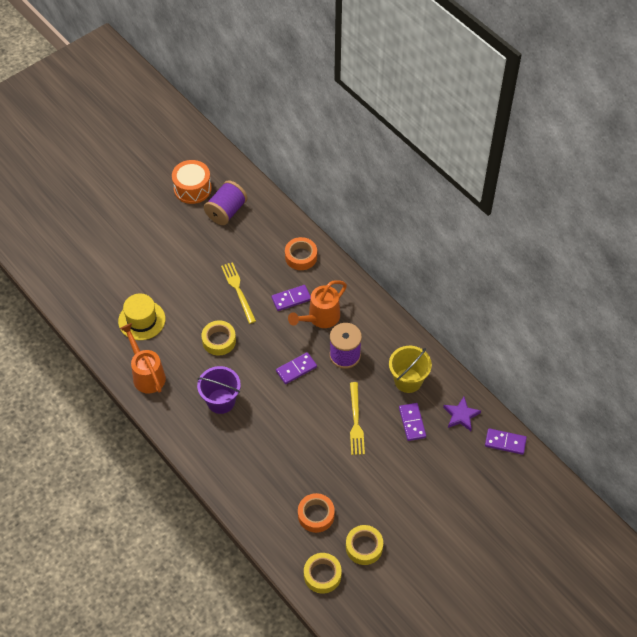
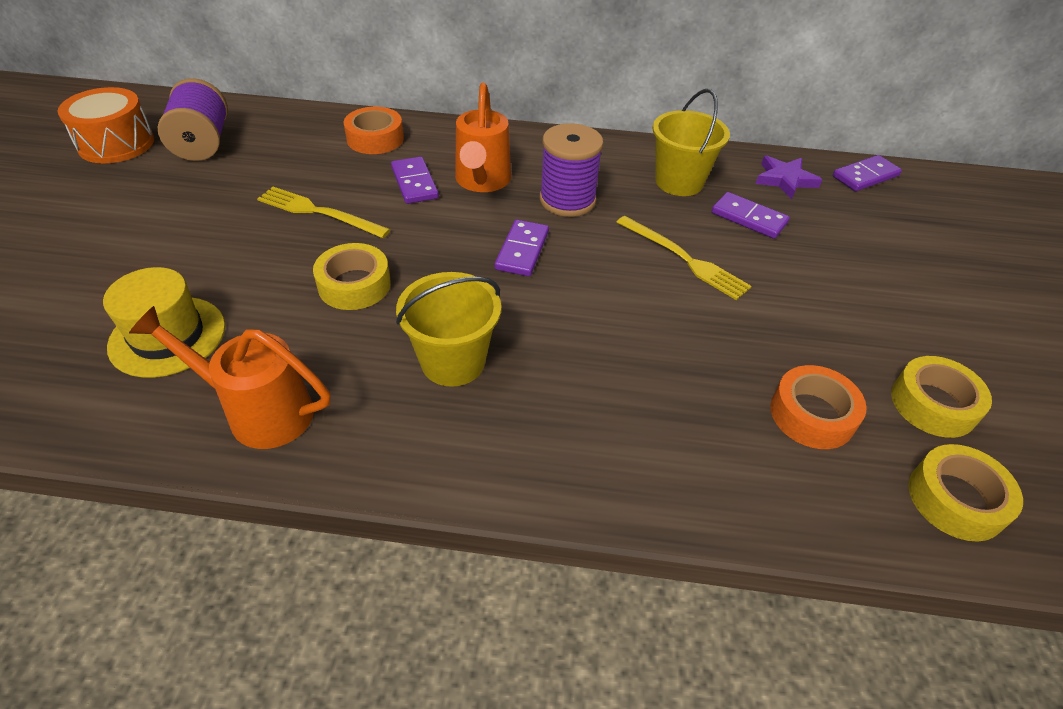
camera: 45 degrees left, 10 degrees down
purple bucket [197,366,241,414] -> yellow bucket [396,272,501,387]
purple domino [271,285,311,311] -> purple domino turned 45 degrees counterclockwise [391,157,439,204]

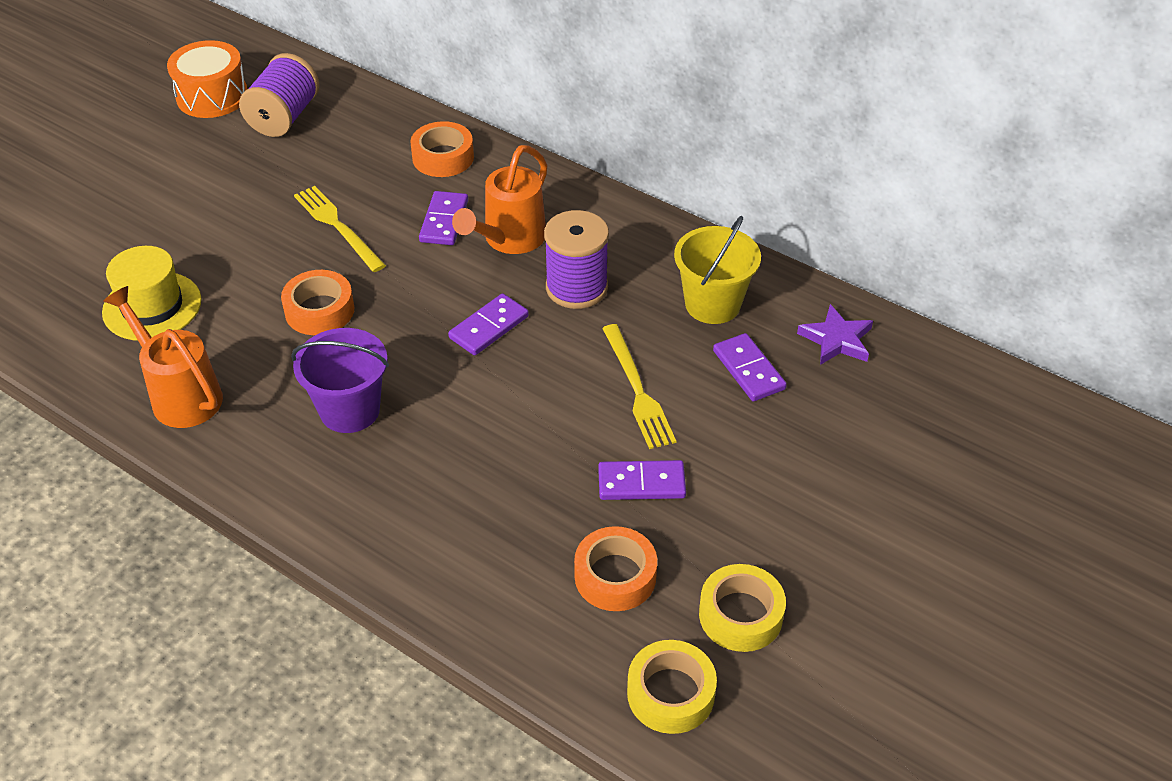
camera: 30 degrees right, 0 degrees up
yellow tape [313,243,391,310] -> orange tape [281,270,354,335]
yellow bucket [396,272,501,387] -> purple bucket [291,328,389,433]
purple domino [833,155,902,191] -> purple domino moved to [598,460,686,500]

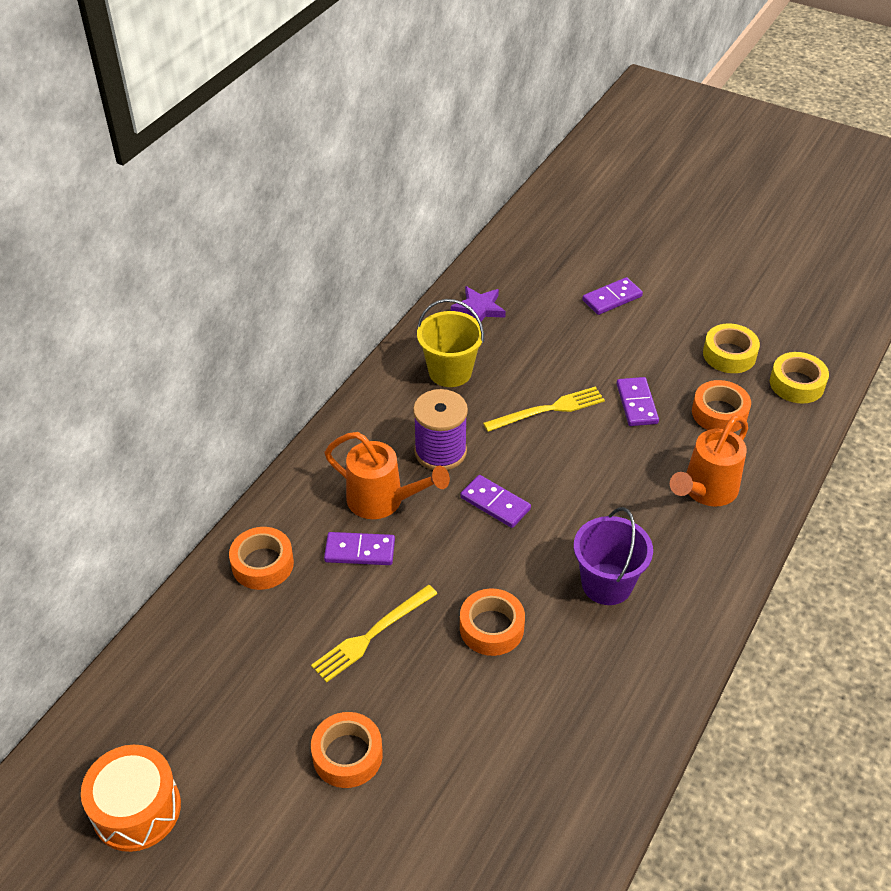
camera: 95 degrees left, 0 degrees up
yellow hat [102,246,201,341] -> none
orange watering can [103,286,223,428] -> orange watering can moved to [670,415,748,506]
purple spool [239,53,320,137] -> none
purple domino [713,333,787,401] -> purple domino moved to [582,277,643,315]
none -> orange tape [311,712,383,788]

